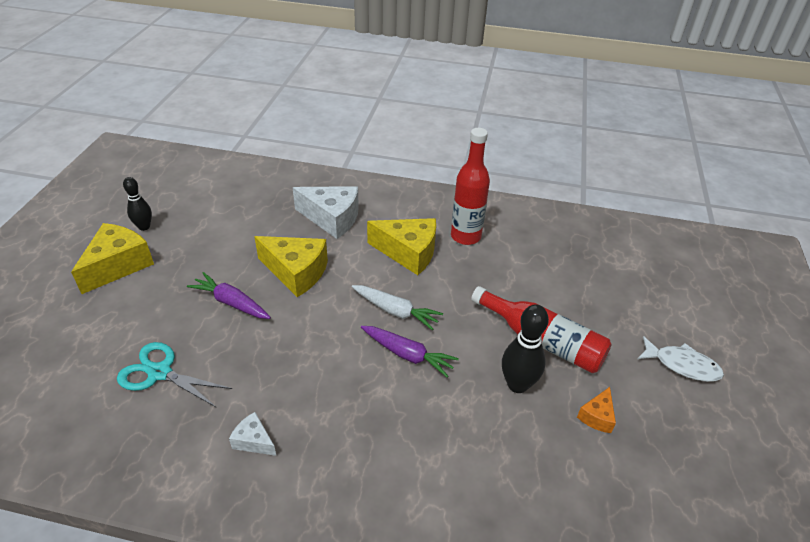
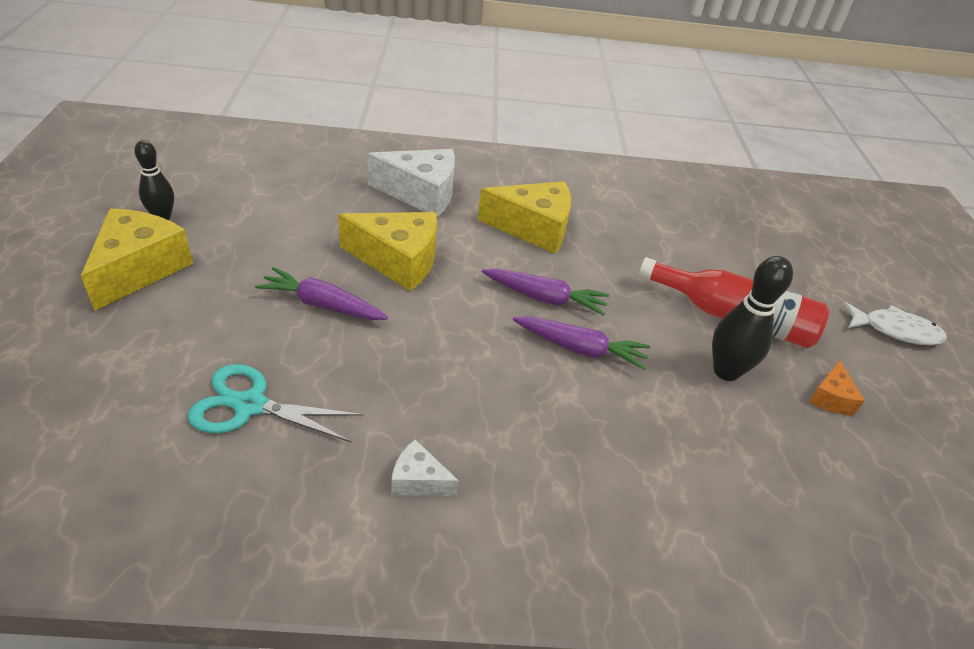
camera: 15 degrees left, 0 degrees up
white carrot [352,285,443,330] -> purple carrot [482,268,609,316]
red bottle [451,128,490,245] -> none

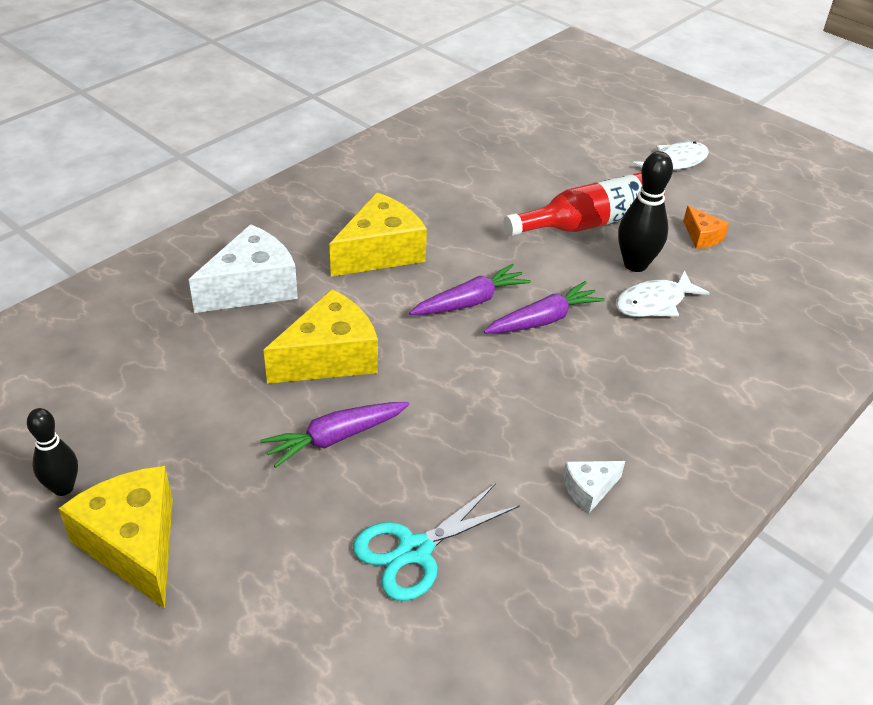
camera: 45 degrees left, 0 degrees up
none -> white fish [616,270,710,317]

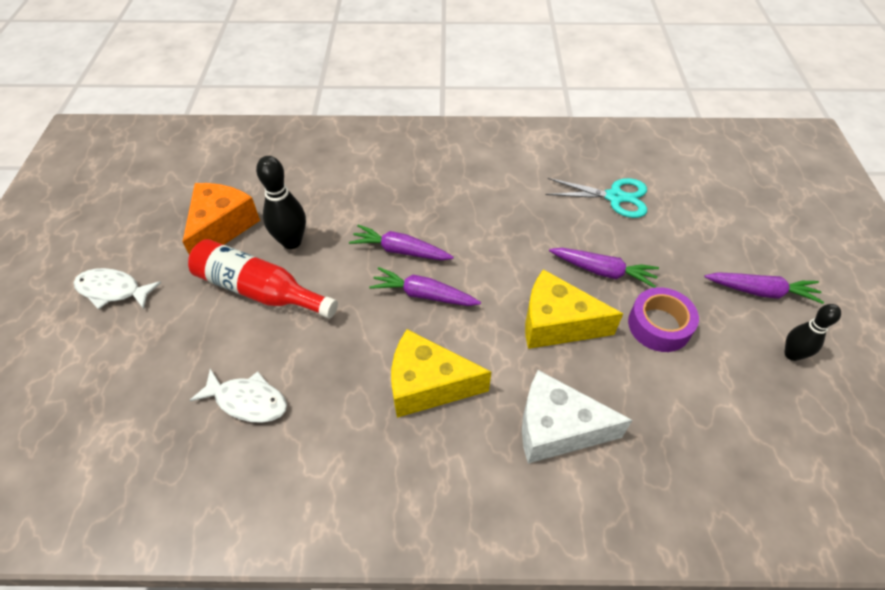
camera: 130 degrees left, 10 degrees up
yellow cheese [58,466,173,609] -> purple carrot [704,272,824,304]
white cheese [562,461,625,513] -> none
white fish [616,270,710,317] -> white fish moved to [190,368,287,423]
orange cheese [683,206,729,249] -> orange cheese [182,183,260,255], size x2.02
none -> purple tape [628,287,699,352]

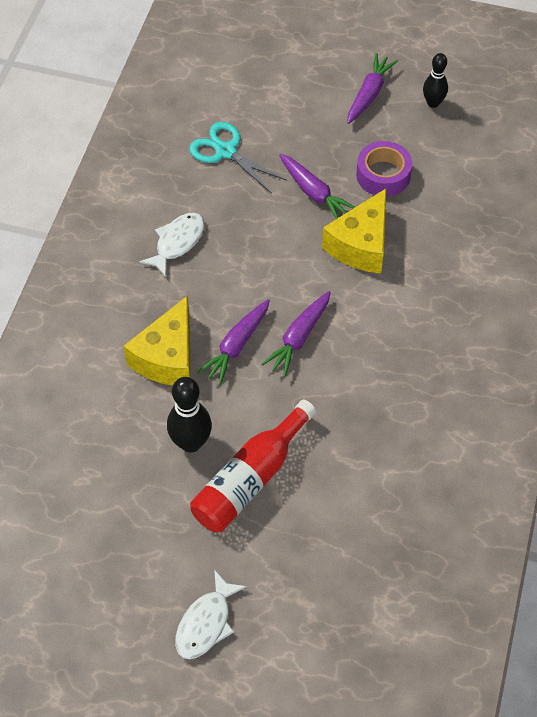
camera: 75 degrees left, 5 degrees up
orange cheese [182,183,260,255] -> none
white fish [190,368,287,423] -> white fish moved to [139,213,205,277]
yellow cheese [391,329,491,418] -> yellow cheese moved to [123,295,190,386]
white cheese [522,370,633,464] -> none
turquoise scissors [545,178,647,218] -> turquoise scissors turned 75 degrees counterclockwise [189,122,287,194]
purple carrot [549,248,659,288] -> purple carrot turned 105 degrees clockwise [279,154,355,219]

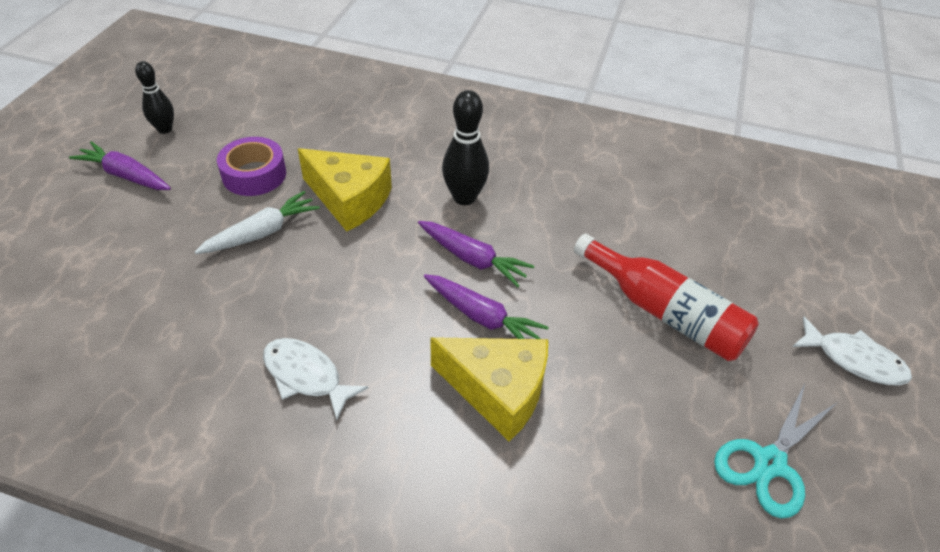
camera: 90 degrees left, 10 degrees down
black bowling pin [167,377,212,453] -> black bowling pin moved to [442,90,489,205]
turquoise scissors [189,122,287,194] -> turquoise scissors moved to [714,384,838,518]
purple carrot [279,154,355,219] -> white carrot [195,191,320,254]

